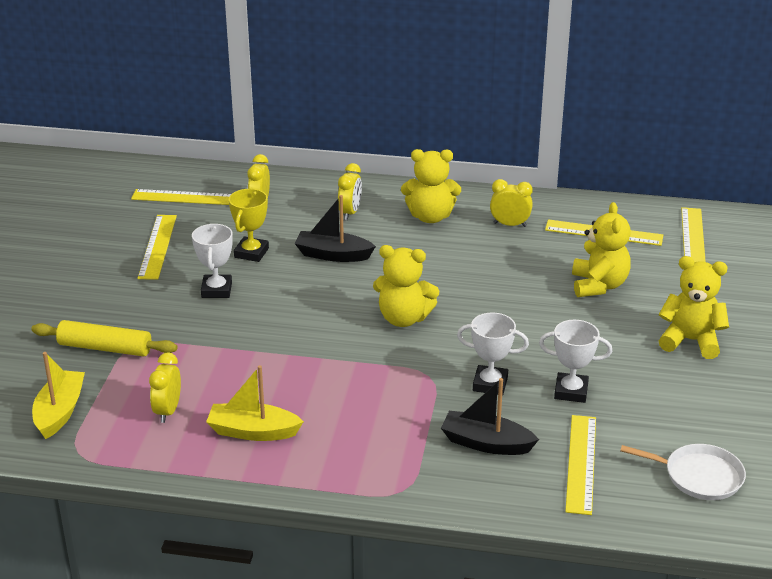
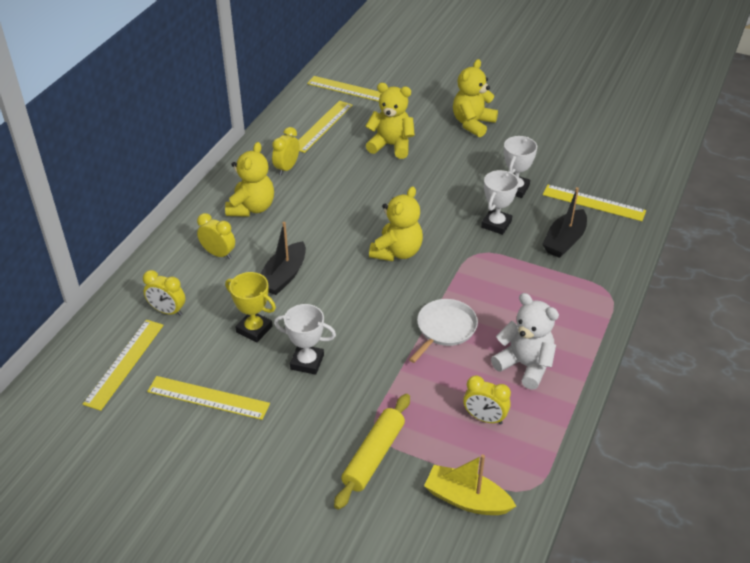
camera: 75 degrees left, 10 degrees up
yellow boat [206,365,304,441] -> white teddy bear [491,293,559,390]
white pan [620,444,746,500] -> white pan moved to [409,299,478,363]

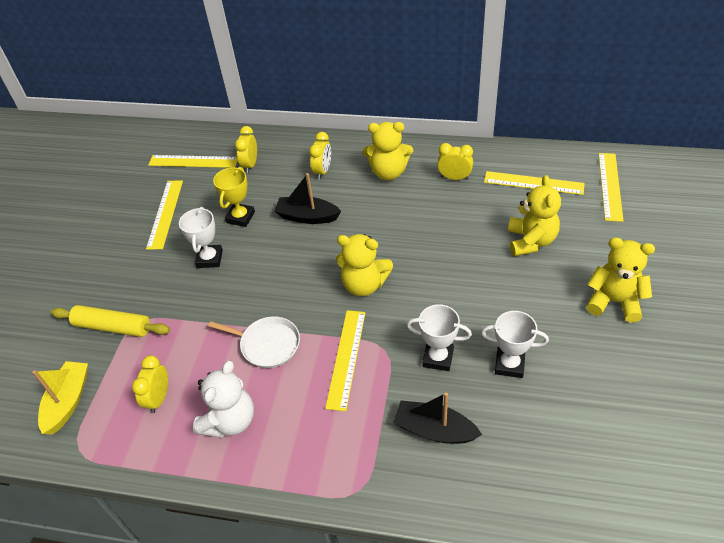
camera: 80 degrees right, 5 degrees up
yellow ruler [543,185,646,221] -> yellow ruler moved to [325,310,366,411]

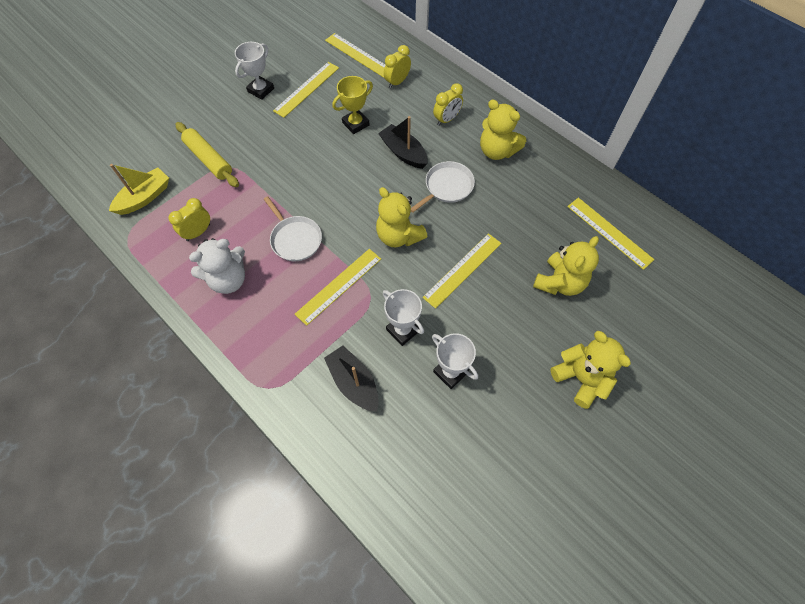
camera: 30 degrees right, 15 degrees up
white trophy [179,207,223,268] -> white trophy moved to [235,42,274,100]
yellow clock [437,143,473,180] -> none
yellow ruler [599,153,624,222] -> yellow ruler moved to [422,233,501,309]
none -> white pan [411,161,475,213]

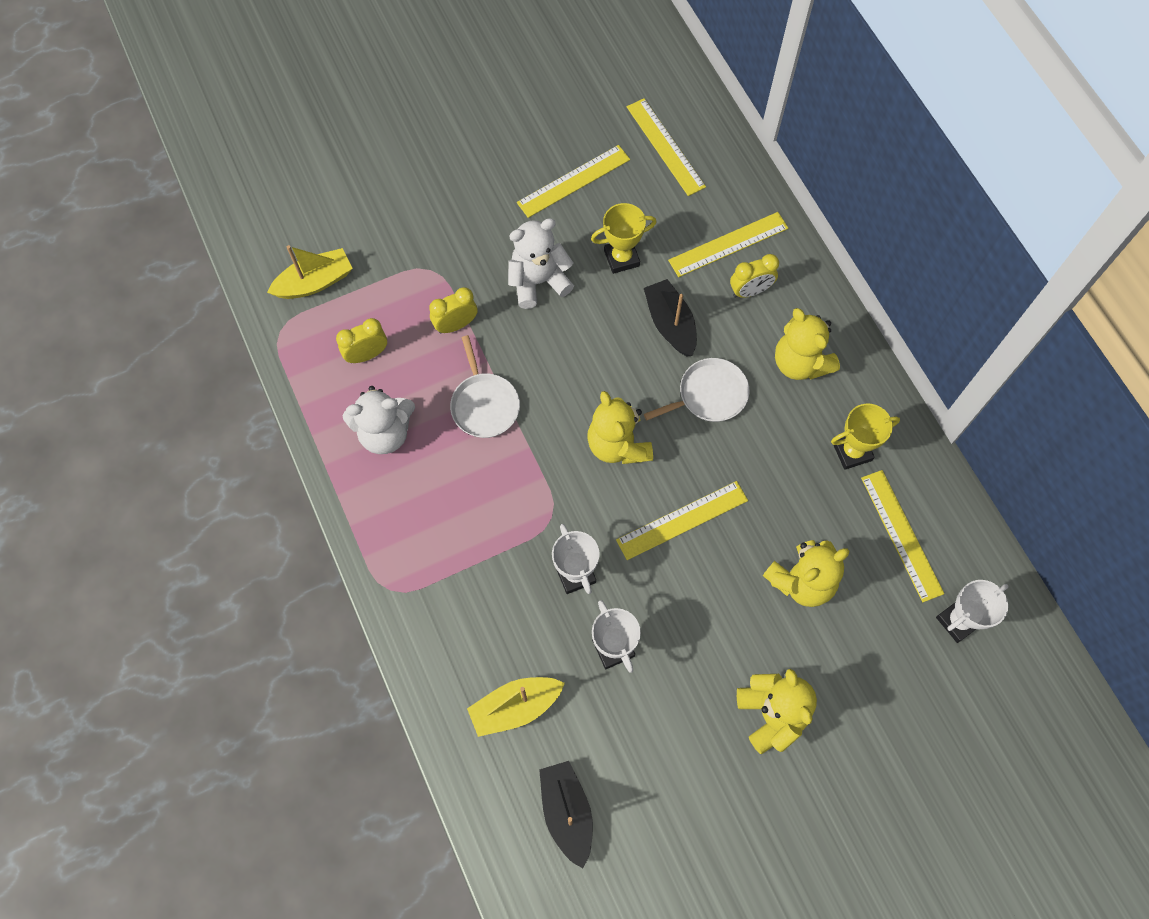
camera: 20 degrees right, 5 degrees up
yellow rolling pin [176,122,239,187] -> none
white trophy [235,42,274,100] -> white trophy moved to [936,580,1009,643]
yellow ruler [295,249,381,326] -> yellow ruler moved to [668,212,788,277]
black boat [324,346,379,412] -> black boat moved to [539,761,593,868]
yellow clock [384,45,411,89] -> yellow clock moved to [429,287,477,333]
none -> yellow boat [467,677,565,737]
none -> white teddy bear [508,218,574,309]
none -> yellow trophy [831,404,900,470]

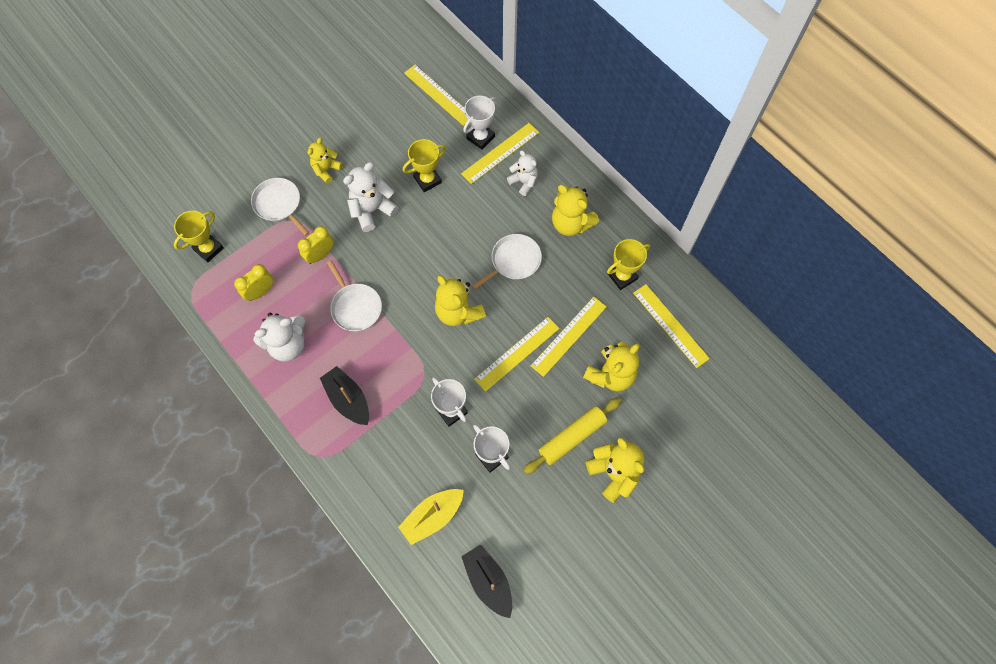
camera: 15 degrees left, 0 degrees up
yellow boat [267,245,353,299] -> yellow trophy [174,211,224,262]
yellow ruler [517,145,630,218] -> yellow ruler moved to [531,297,607,377]
black boat [644,279,697,356] -> black boat moved to [320,366,369,425]
yellow clock [730,254,779,298] -> white teddy bear [507,150,538,196]
white trophy [936,580,1009,643] -> white trophy moved to [463,96,496,150]
none -> white pan [251,178,309,236]
none -> yellow teddy bear [308,137,343,184]
none -> yellow rolling pin [523,398,621,474]

